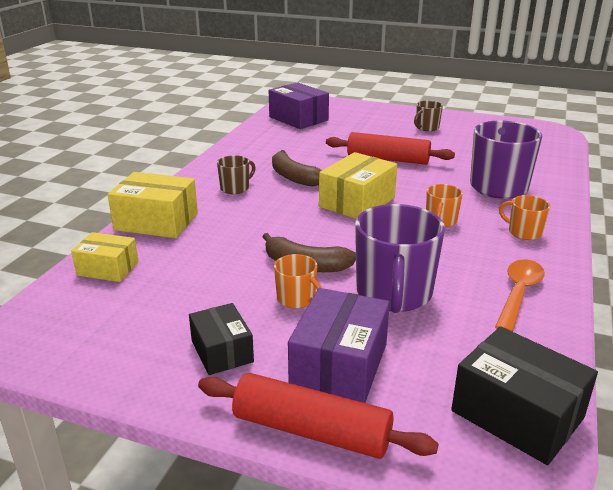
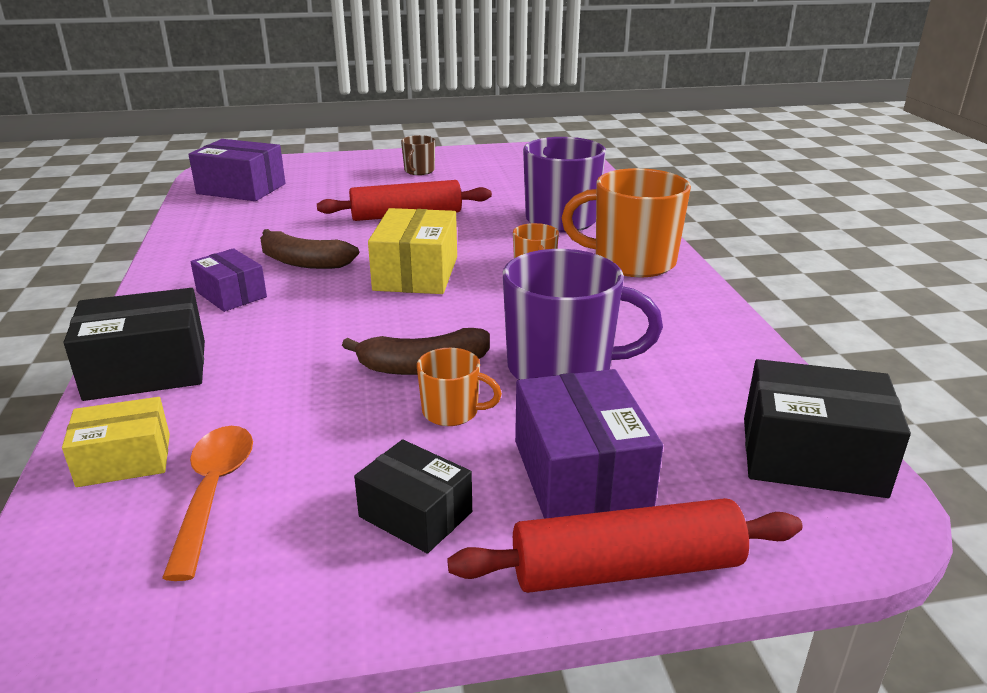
camera: 30 degrees left, 0 degrees up
yellow box [107,172,198,238] -> black box [64,288,205,401]
brown mug [217,155,256,194] -> purple box [190,248,267,312]
purple mug [355,204,445,313] -> purple mug turned 60 degrees counterclockwise [503,249,663,380]
orange spoon [495,259,545,332] -> orange spoon moved to [162,426,253,581]
orange mug [499,195,550,240] -> orange mug [562,168,691,277], size x2.01

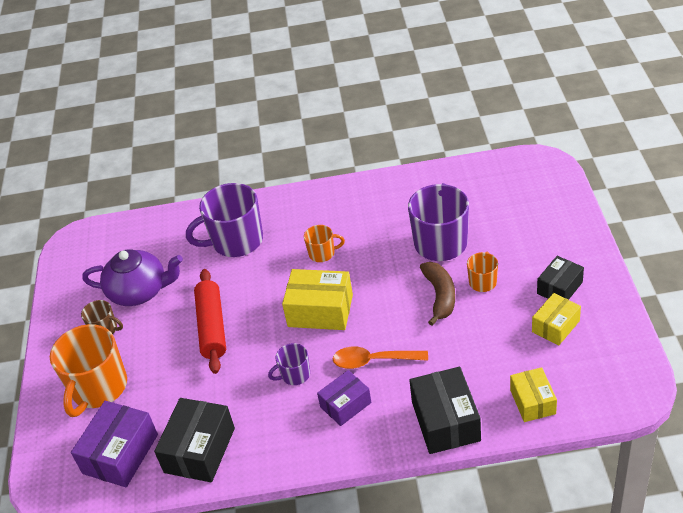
camera: 80 degrees left, 15 degrees up
orange spoon [162,426,253,581] -> orange spoon moved to [333,346,428,369]
brown banana [260,229,359,269] -> purple mug [268,343,310,385]
red rolling pin [447,498,802,593] -> none
purple box [515,369,663,519] -> none
orange mug [562,168,691,277] -> orange mug moved to [50,324,127,417]
black box [744,359,911,498] -> black box moved to [154,398,235,482]
none -> purple teapot [82,249,183,306]
none -> yellow box [532,293,581,346]

